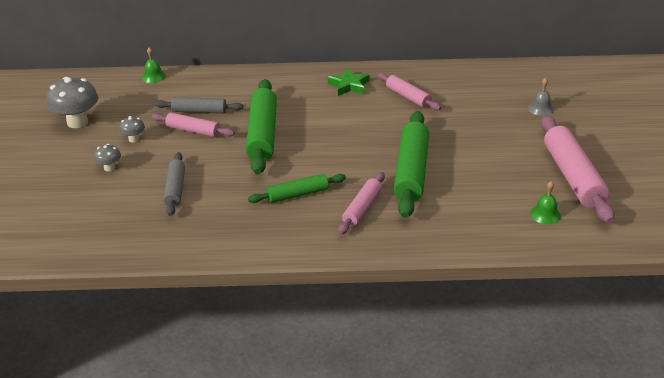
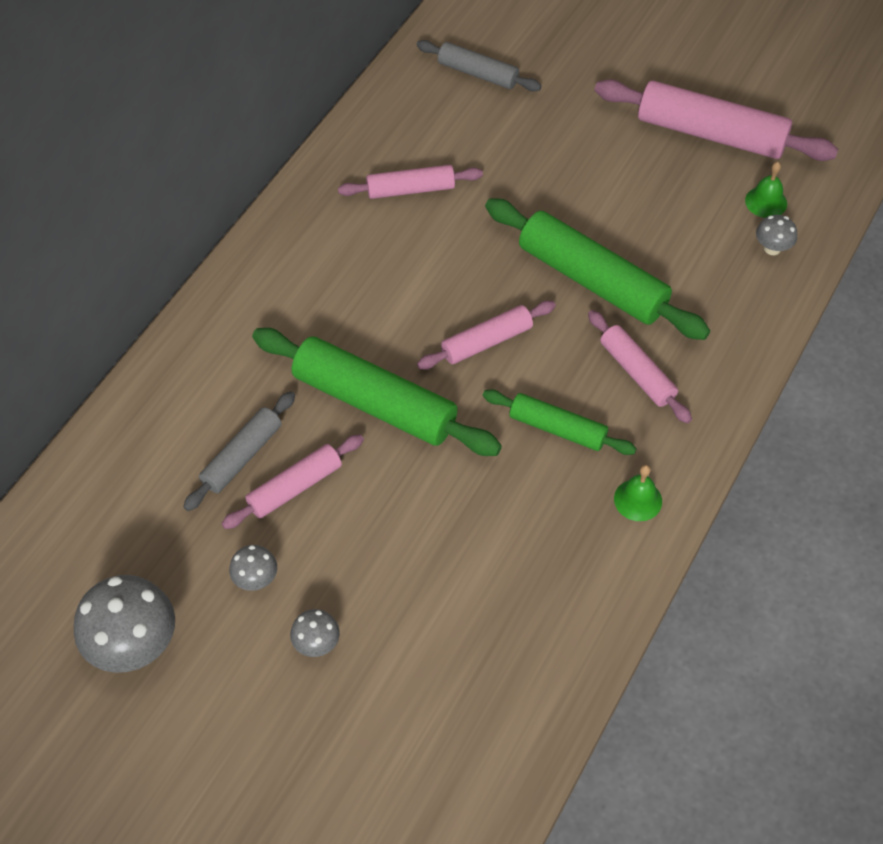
camera: 60 degrees left, 20 degrees up
green bell [142,47,166,83] -> green bell moved to [614,465,662,521]
grey rolling pin [163,152,185,216] -> grey rolling pin moved to [416,40,541,92]
green rolling pin [248,174,346,203] -> green rolling pin turned 75 degrees counterclockwise [483,389,637,455]
green star [328,68,370,96] -> none
grey bell [528,78,554,116] -> none
none -> pink rolling pin [417,301,556,369]
none -> grey mushroom [756,215,797,255]

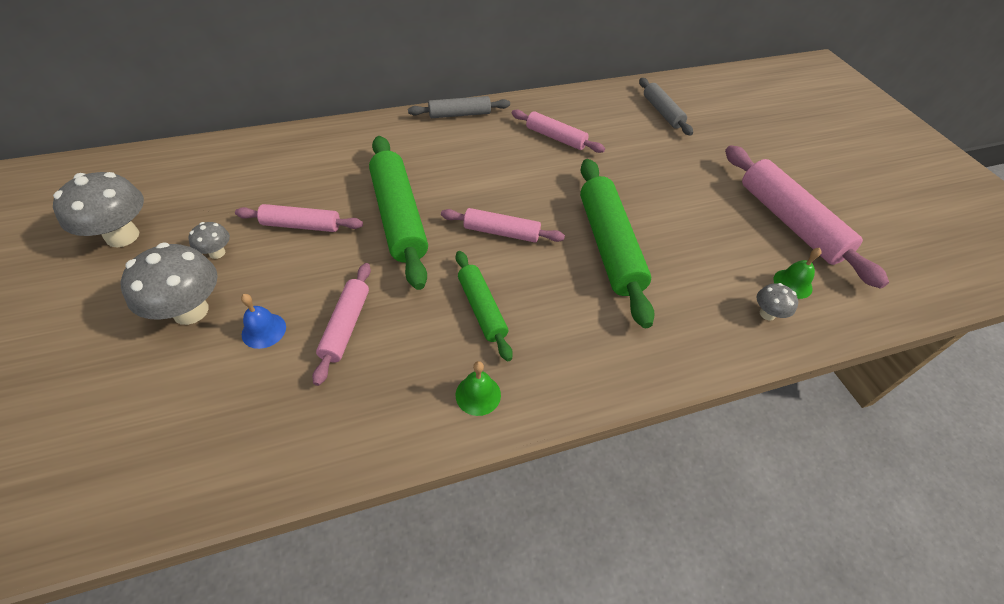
camera: 40 degrees right, 5 degrees down
grey rolling pin [183,391,295,511] -> grey rolling pin moved to [408,96,510,118]
grey mushroom [290,609,340,657] -> grey mushroom [121,242,217,325], size x2.01
pink rolling pin [588,310,692,423] -> pink rolling pin moved to [312,263,371,386]
none -> blue bell [241,294,286,349]

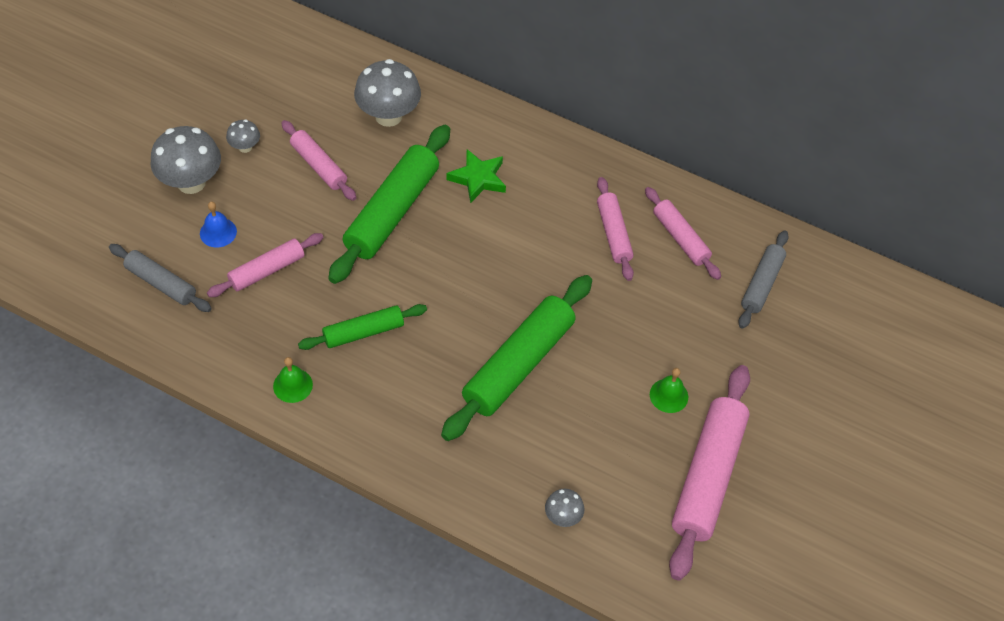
camera: 45 degrees right, 5 degrees up
grey mushroom [53,172,144,248] -> grey mushroom moved to [354,59,421,127]
grey rolling pin [408,96,510,118] -> grey rolling pin moved to [109,244,212,312]
pink rolling pin [441,208,565,243] -> pink rolling pin moved to [645,187,721,280]
green rolling pin [456,251,513,361] -> green rolling pin turned 45 degrees clockwise [298,304,427,350]
green bell [773,248,822,299] -> green bell moved to [650,368,688,413]
none -> green star [446,149,506,203]

